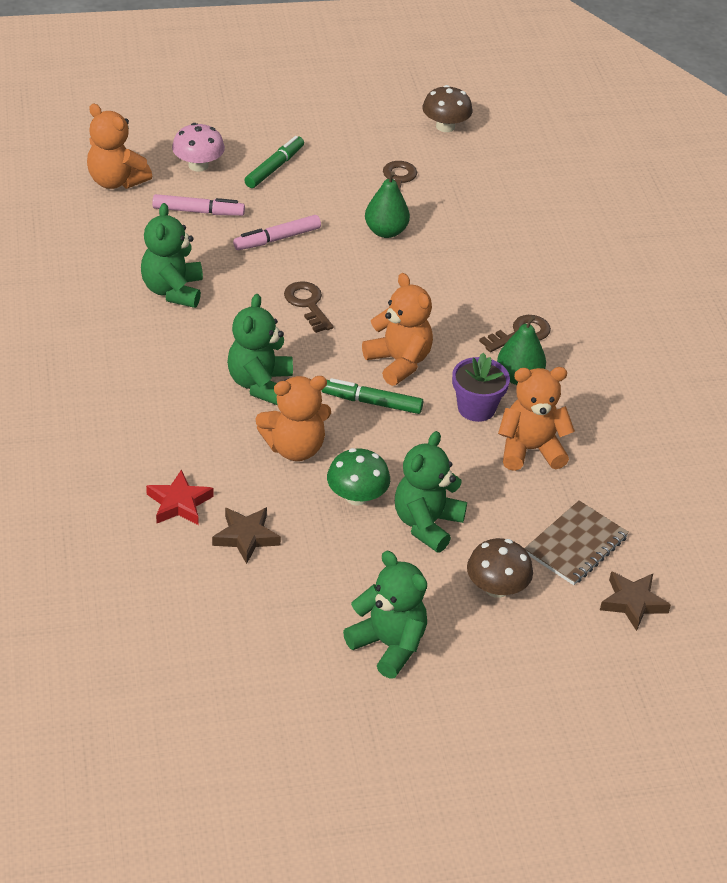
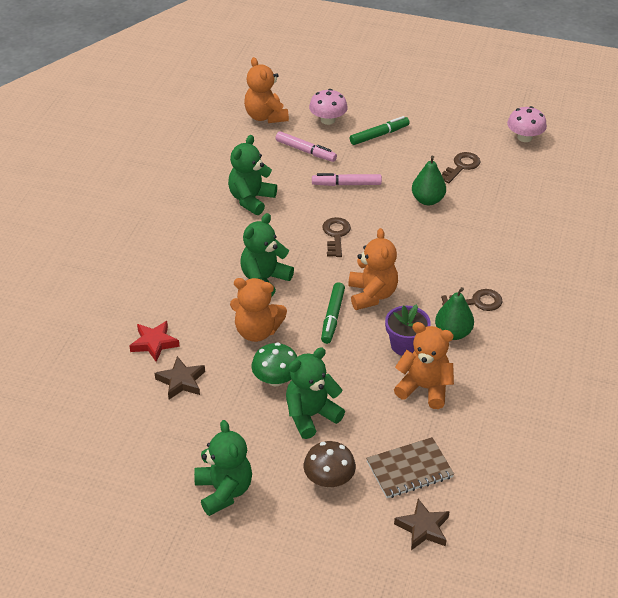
camera: 30 degrees right, 0 degrees up
green marker [322,378,423,414] -> green marker turned 120 degrees counterclockwise [321,282,345,344]
brown mushroom [422,85,472,132] -> pink mushroom [507,106,547,142]

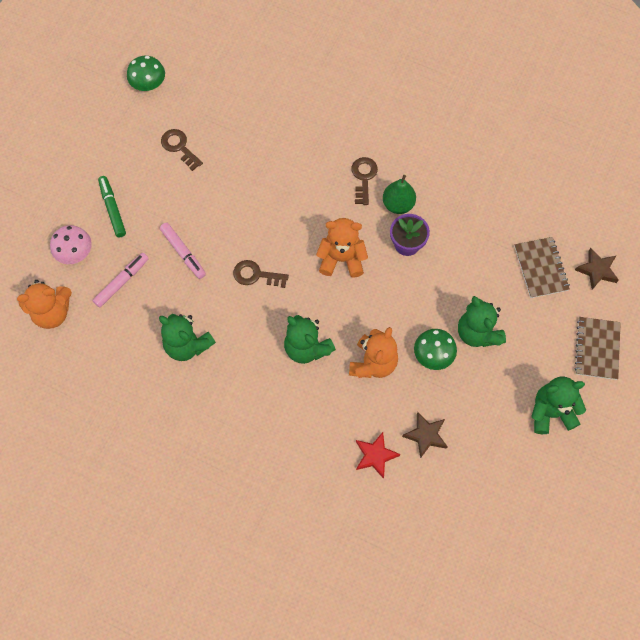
camera: 80 degrees left, 25 degrees up
brown mushroom [304,441,356,488] -> none
pink marker [312,173,382,186] -> pink marker turned 45 degrees counterclockwise [160,222,206,279]
green marker [321,282,345,344] -> none
orange teddy bear [394,322,454,409] -> none
green pear [412,156,446,205] -> none
pink mushroom [507,106,547,142] -> green mushroom [127,56,165,91]
none -> brown notebook [575,317,621,380]

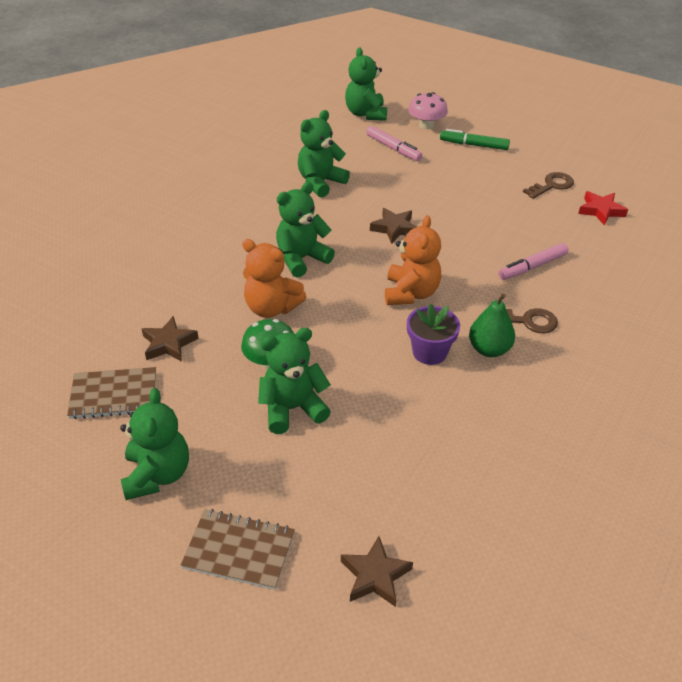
camera: 95 degrees right, 25 degrees down
orange teddy bear [17,280,72,329] -> green teddy bear [345,47,387,121]
green marker [98,176,126,237] -> green marker turned 150 degrees counterclockwise [440,129,510,150]
green mushroom [127,56,165,91] -> none
pink marker [160,222,206,279] -> pink marker moved to [498,243,568,280]
brown key [233,260,289,288] -> brown star [370,208,416,244]
red star [356,432,400,479] -> red star moved to [578,191,628,225]
brown notebook [514,237,570,298] -> brown notebook moved to [67,367,156,419]

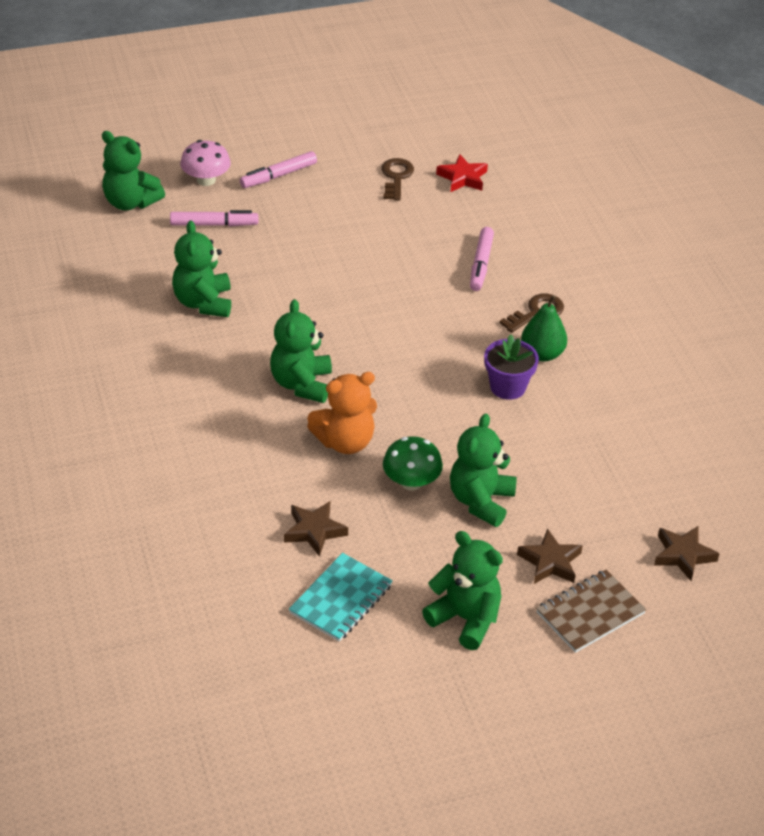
camera: 50 degrees left, 0 degrees up
brown notebook [67,367,156,419] -> turquoise notebook [289,553,392,642]
brown star [370,208,416,244] -> brown star moved to [517,528,583,584]
orange teddy bear [385,215,441,305] -> none
green marker [440,129,510,150] -> pink marker [240,151,317,188]

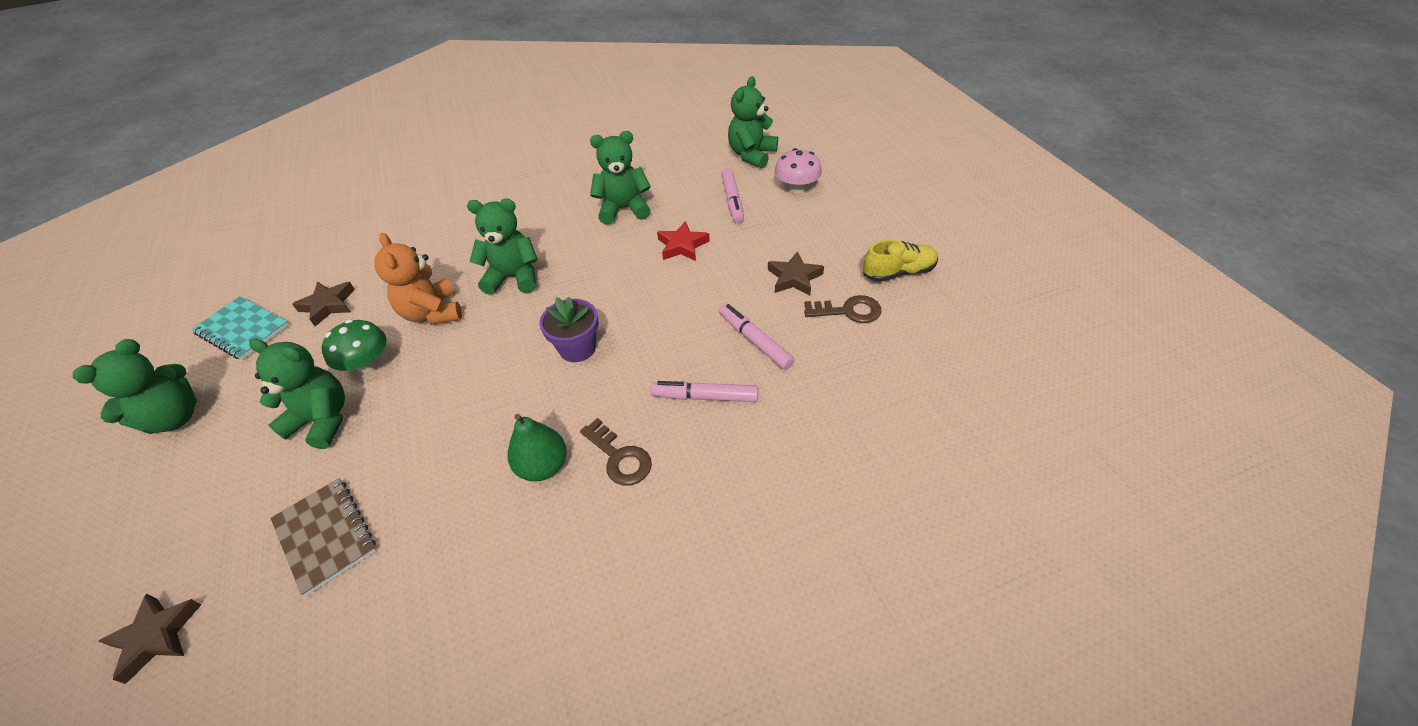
camera: 90 degrees right, 5 degrees up
pink marker [240,151,317,188] -> pink marker moved to [719,304,794,370]
red star [436,154,488,192] -> red star moved to [657,221,710,261]
purple flower pot [484,335,539,400] -> purple flower pot moved to [539,297,598,362]
brown star [517,528,583,584] -> brown star moved to [768,251,824,296]
brown notebook [536,570,646,653] -> brown notebook moved to [270,478,376,596]
none -> yellow shoe [863,240,938,282]

